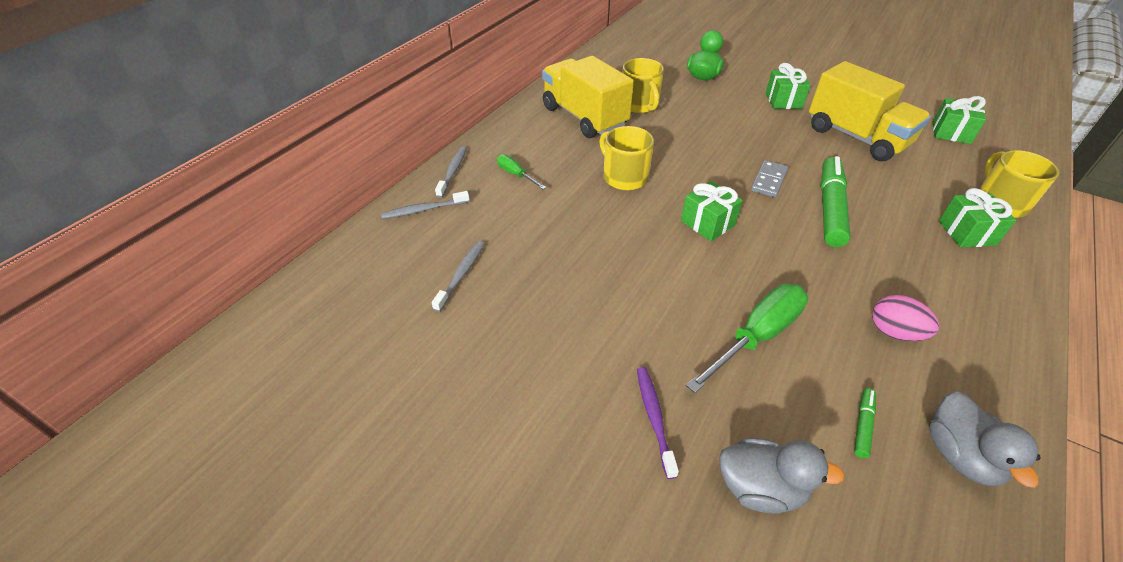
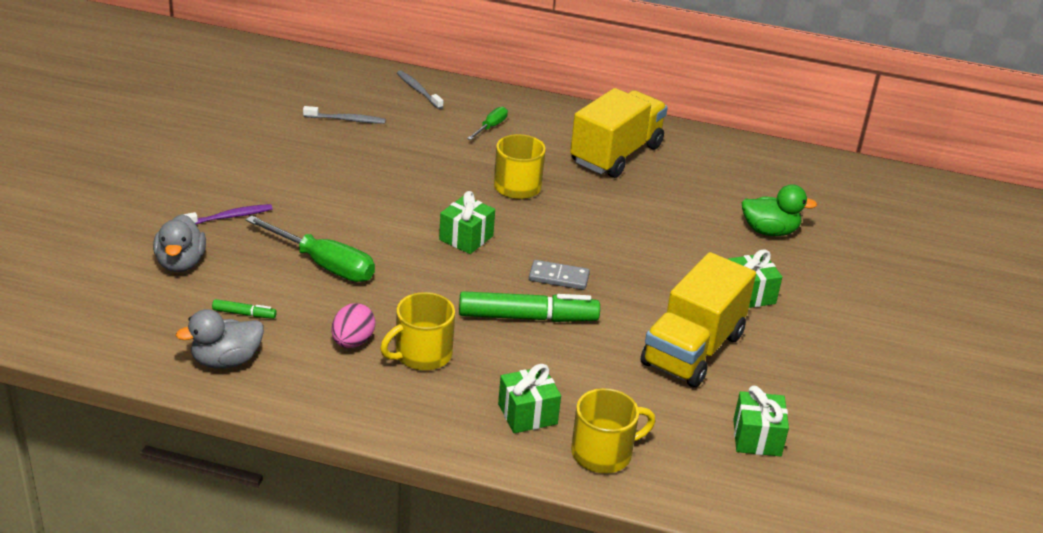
camera: 70 degrees right, 10 degrees down
grey toothbrush [435,146,467,198] -> none
yellow mug [622,58,664,113] -> yellow mug moved to [380,292,455,371]

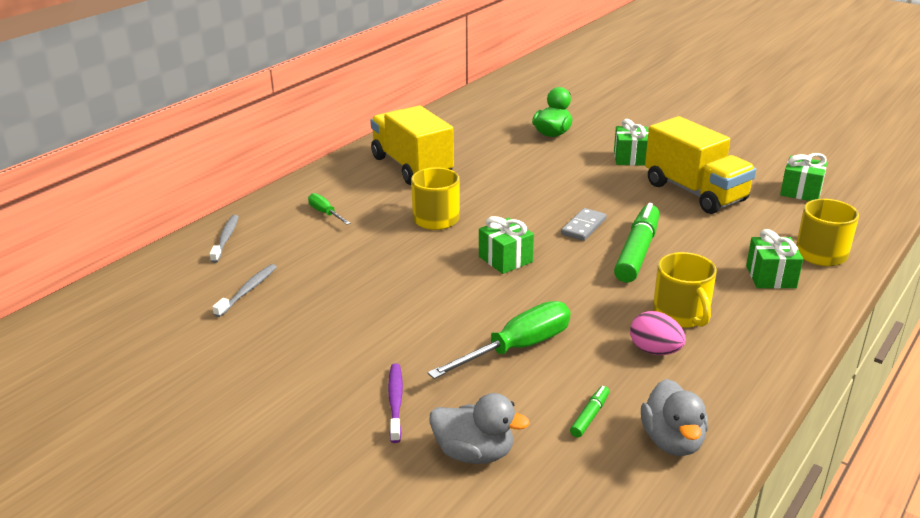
camera: 65 degrees left, 5 degrees down
grey toothbrush [397,70,444,109] -> grey toothbrush turned 105 degrees clockwise [210,215,239,263]

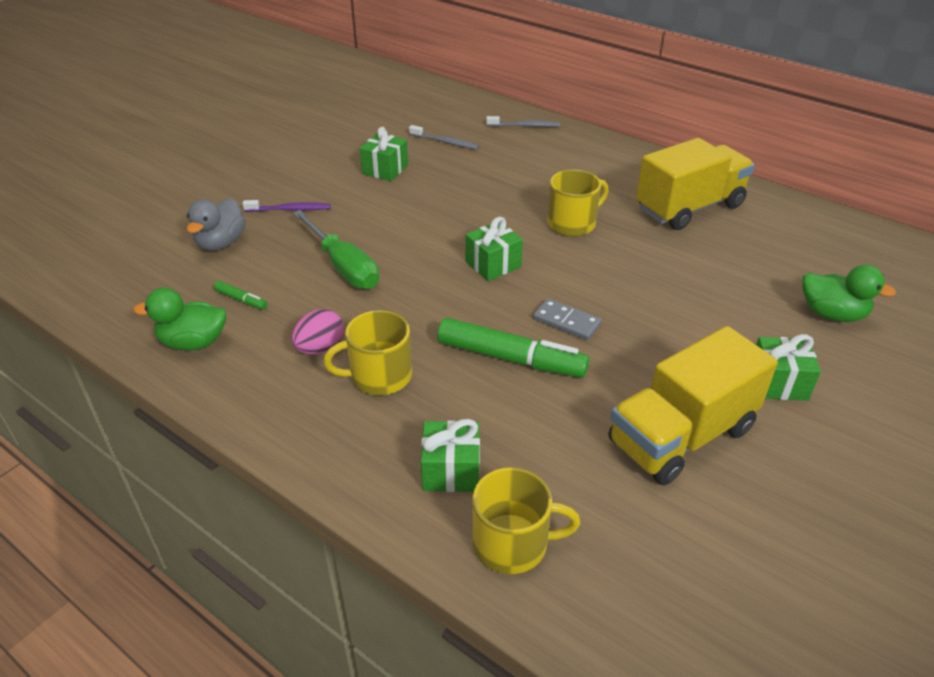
camera: 90 degrees right, 10 degrees up
green screwdriver [308,193,351,225] -> none
grey duck [641,379,708,456] -> green duck [133,287,226,350]
green gift [780,153,827,201] -> green gift moved to [360,127,408,181]

